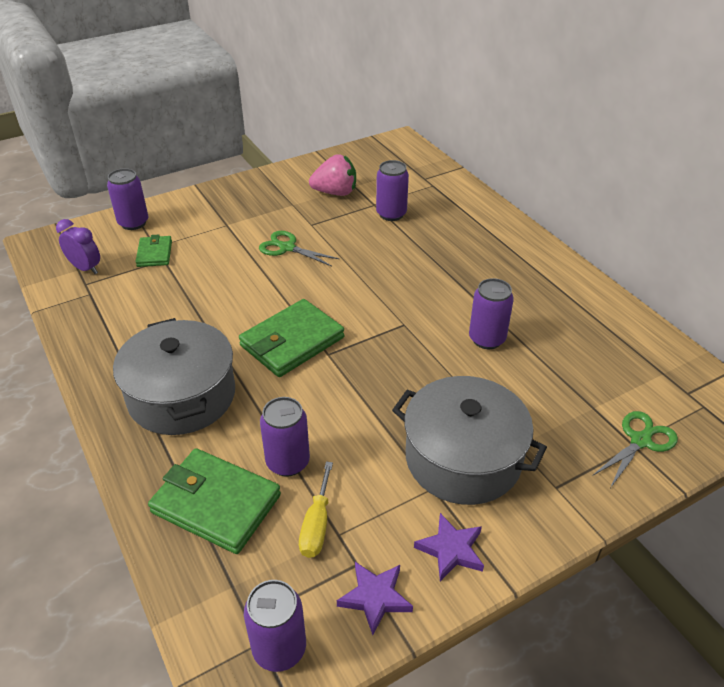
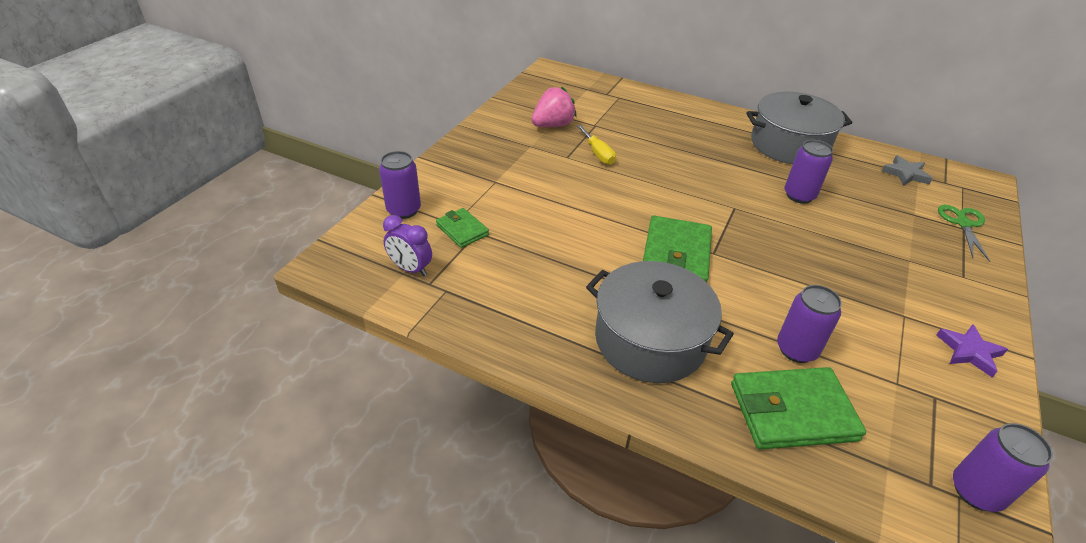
camera: 35 degrees left, 0 degrees up
purple clock [56,219,100,274] -> purple clock turned 150 degrees counterclockwise [383,215,432,276]
green scissors [259,231,339,266] -> none
yellow screwdriver [299,462,333,558] -> yellow screwdriver moved to [577,125,616,165]
purple star [337,562,413,635] -> none
purple can [376,160,409,221] -> none
grey pot [392,376,547,505] -> grey pot moved to [746,92,852,164]
none -> grey star [882,155,933,186]

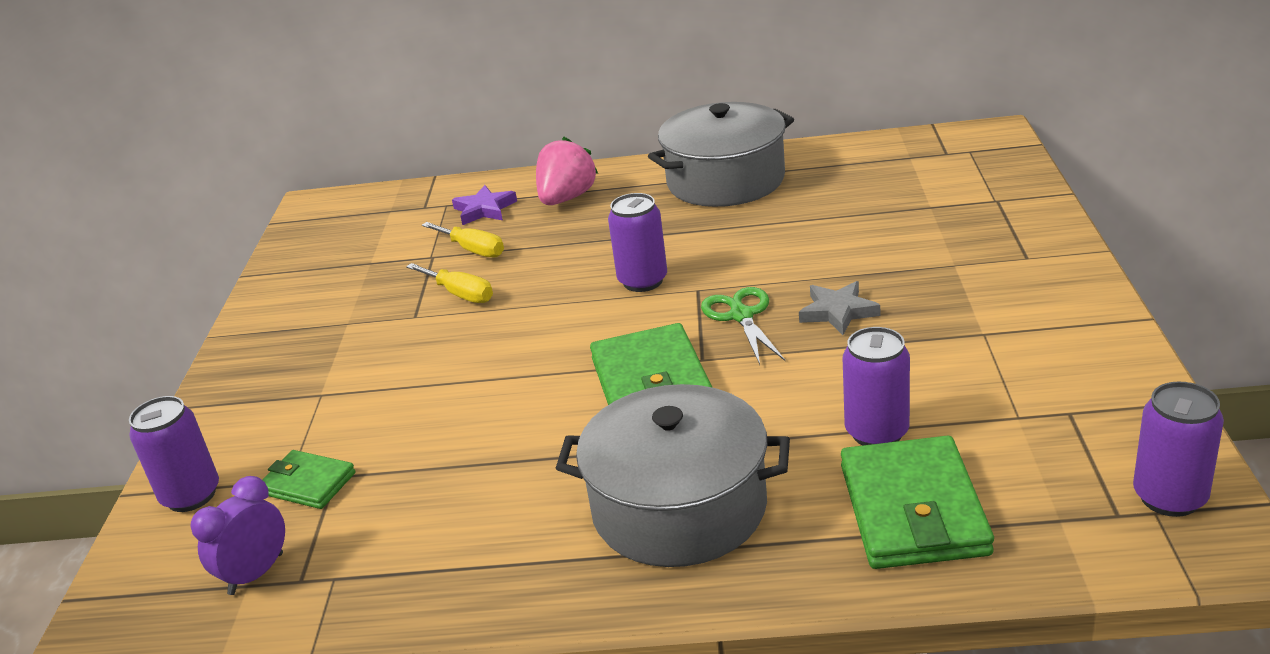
camera: 20 degrees left, 10 degrees down
purple clock [383,215,432,276] -> purple clock turned 120 degrees clockwise [190,476,285,595]
pink strawberry [532,87,577,127] -> pink strawberry moved to [536,137,598,205]
green wallet [731,367,866,450] -> green wallet turned 60 degrees counterclockwise [841,435,994,569]
purple can [785,140,833,204] -> purple can moved to [608,193,667,292]
grey star [882,155,933,186] -> grey star moved to [799,281,880,335]
purple star [936,324,1008,377] -> purple star moved to [452,185,517,225]
green scissors [938,205,991,262] -> green scissors moved to [701,287,785,365]
none -> yellow screwdriver [422,222,504,257]

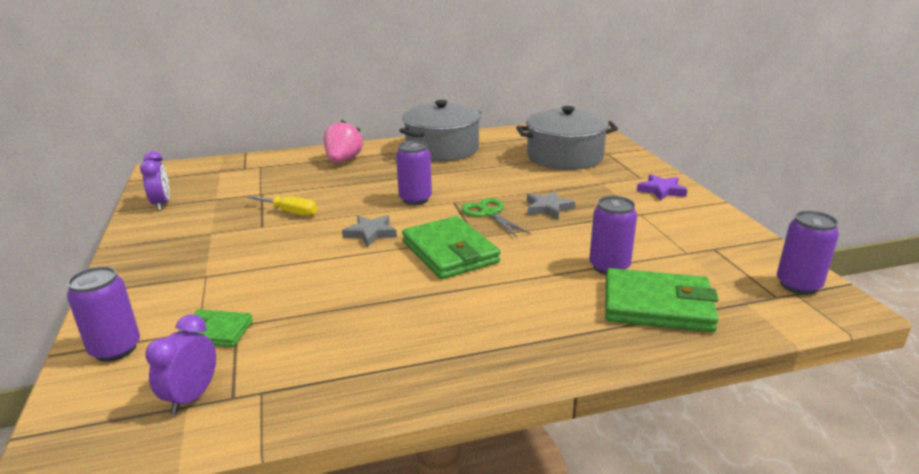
camera: 20 degrees left, 5 degrees down
yellow screwdriver [422,222,504,257] -> none
purple star [452,185,517,225] -> purple star moved to [637,174,687,201]
grey pot [556,384,790,567] -> grey pot moved to [516,106,618,170]
green wallet [841,435,994,569] -> green wallet turned 60 degrees counterclockwise [605,268,719,332]
none -> purple clock [140,151,170,211]
none -> grey star [342,215,397,247]

